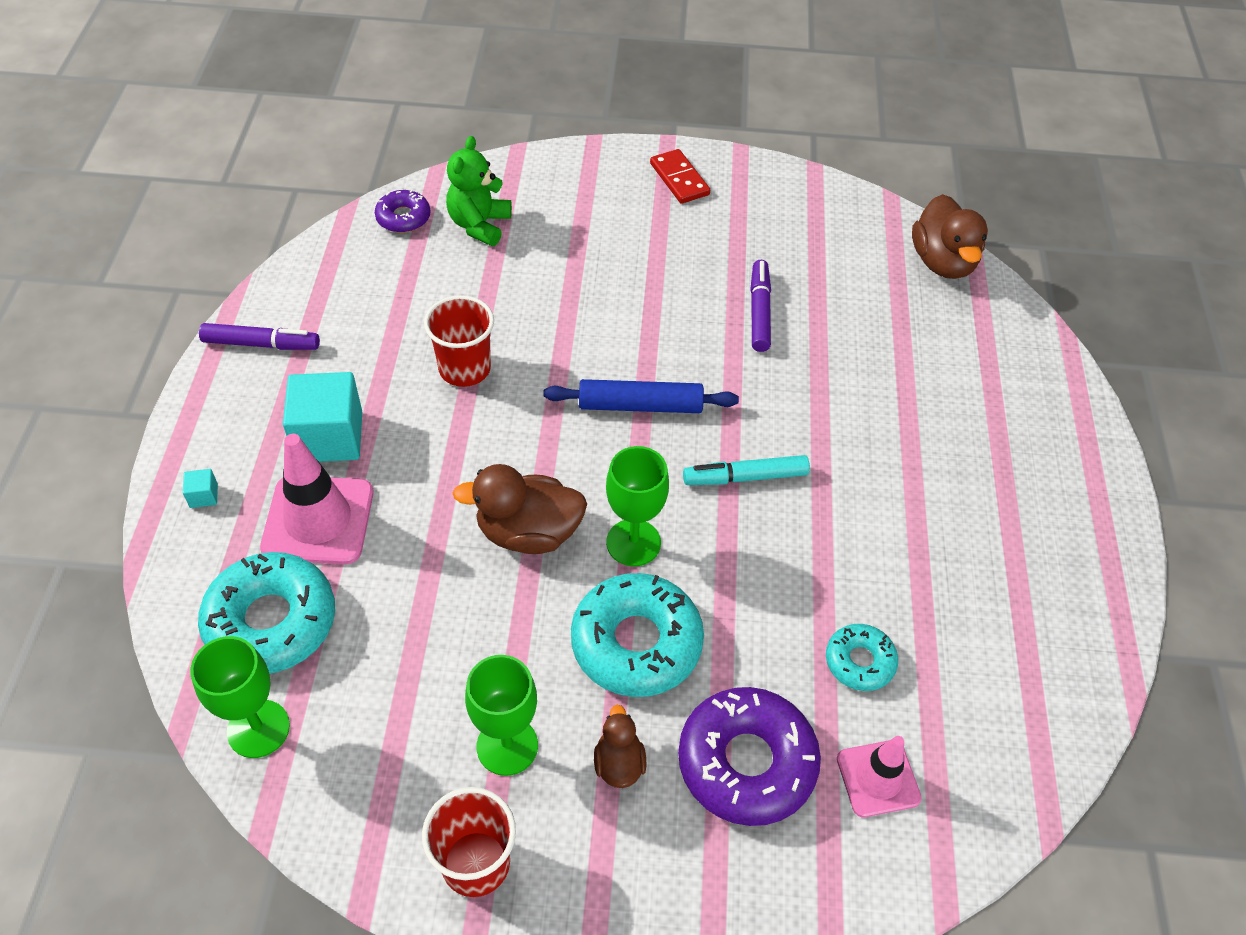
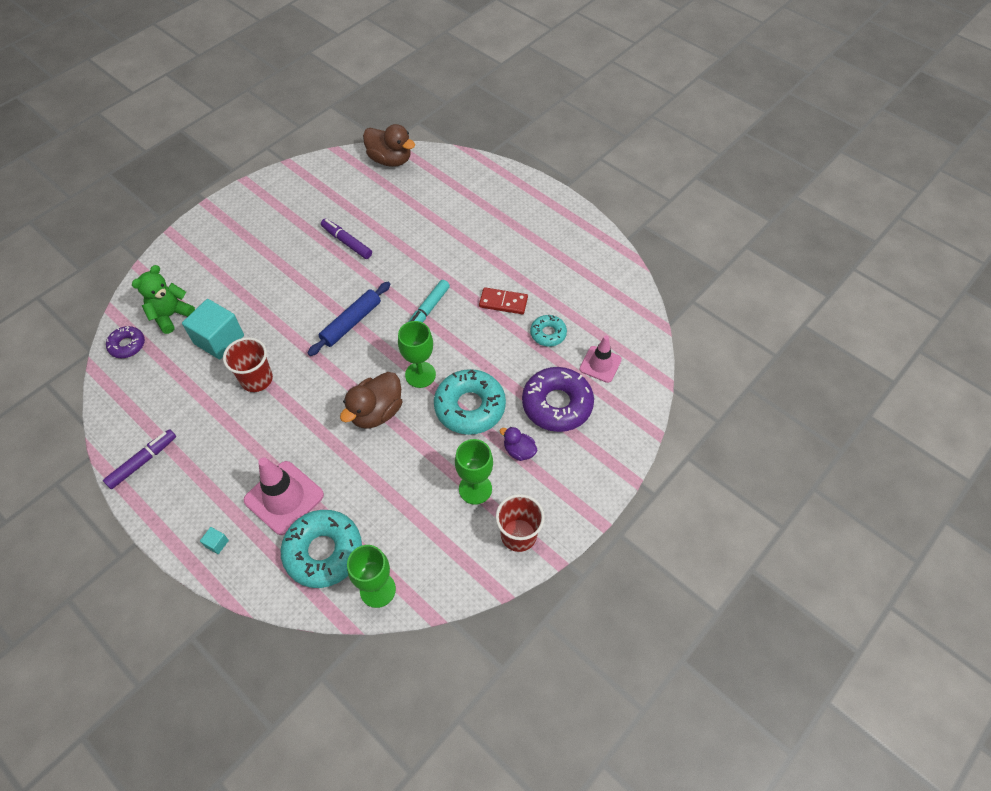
camera: 50 degrees left, 5 degrees up
turquoise cube [283,372,362,462] -> turquoise cube moved to [182,299,244,359]
green teddy bear [446,136,512,246] -> green teddy bear turned 75 degrees clockwise [132,265,195,334]
brown duck [594,705,646,788] -> purple duck [500,427,537,461]
red domino [650,149,710,204] -> red domino moved to [479,287,528,314]

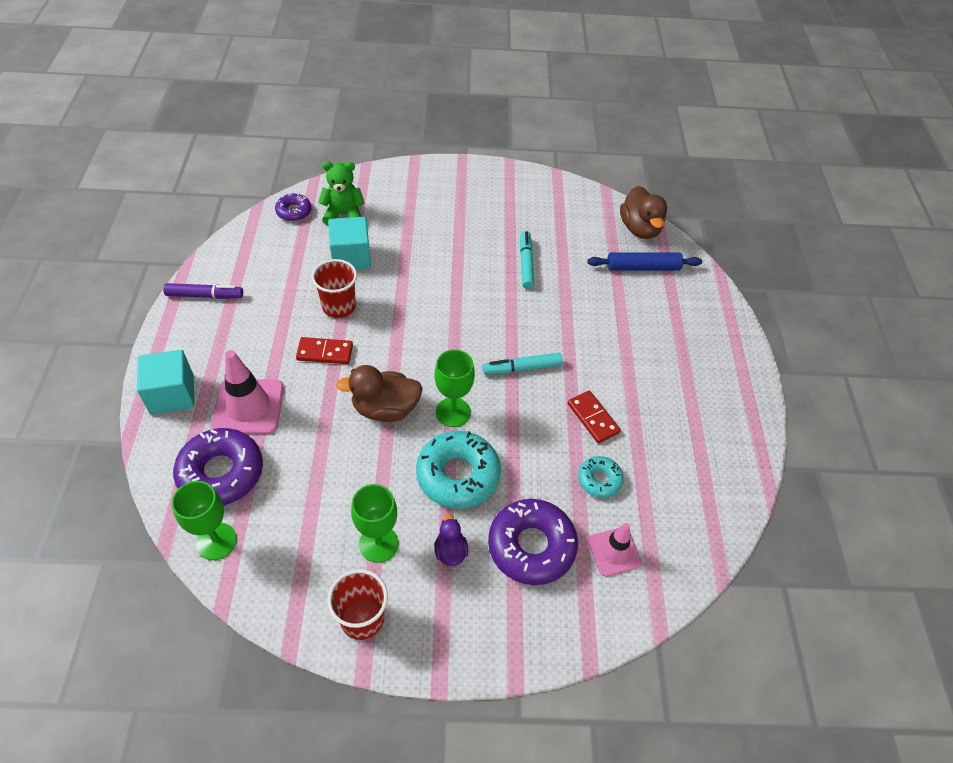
camera: 45 degrees right, 5 degrees down
turquoise cube [200,527,229,554] -> turquoise cube [137,350,194,415], size x2.45
turquoise donut [281,510,362,588] -> purple donut [173,428,263,505]
blue rolling pin [307,282,391,356] -> blue rolling pin moved to [587,252,702,271]
purple marker [321,219,372,259] -> turquoise marker [520,231,534,289]
none -> red domino [296,337,353,364]

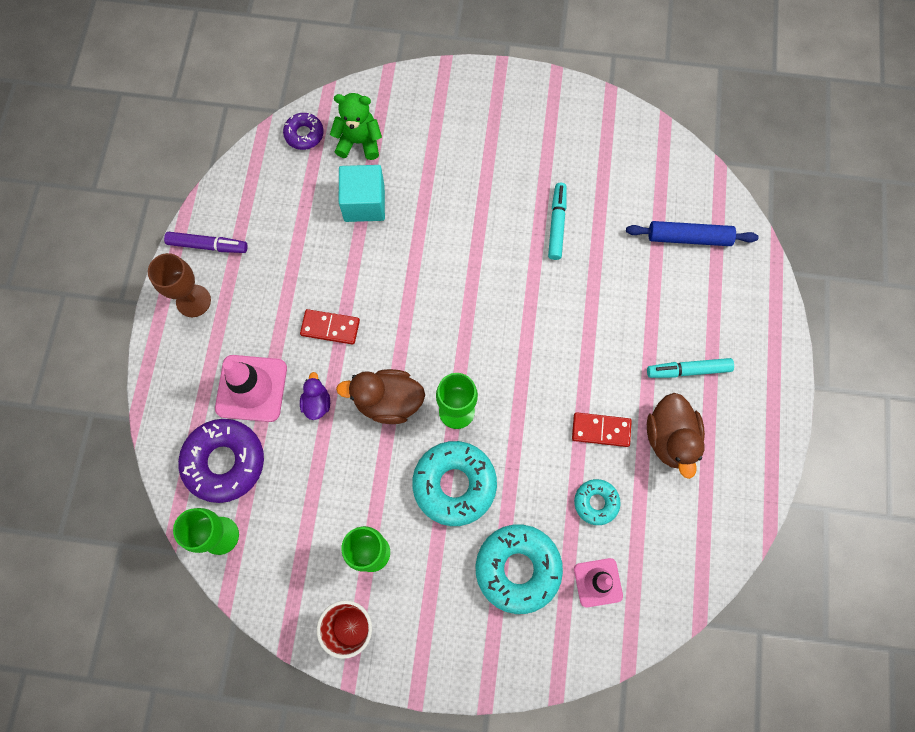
camera: 10 degrees right, 20 degrees up
turquoise cube [137,350,194,415] -> none
red cup [312,259,357,318] -> none
purple duck [435,514,468,566] -> purple duck moved to [300,372,330,420]
turquoise marker [483,353,563,375] -> turquoise marker moved to [647,358,734,378]
purple donut [488,499,578,585] -> turquoise donut [476,524,563,614]
red domino [568,391,621,443] -> red domino turned 60 degrees counterclockwise [572,412,632,447]
brown duck [620,186,667,239] -> brown duck moved to [647,393,705,479]
none -> brown goblet [148,253,211,317]

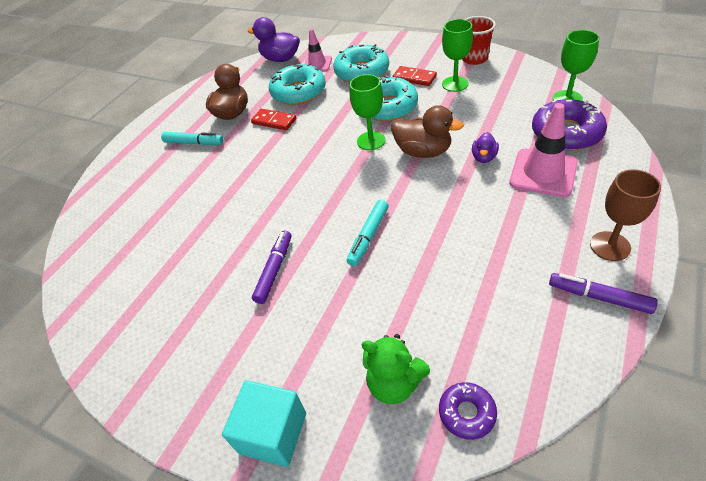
camera: 155 degrees left, 25 degrees down
red domino [300,309,360,345] -> red domino moved to [392,66,437,86]
turquoise cube [339,165,385,222] -> turquoise cube moved to [222,381,306,467]
turquoise marker [548,183,567,260] -> turquoise marker moved to [347,200,388,266]
turquoise donut [574,479,621,525] -> turquoise donut [269,63,326,105], size x1.85
blue rolling pin [626,221,759,246] -> none
none -> purple duck [248,17,300,62]
none -> purple marker [252,231,291,304]

